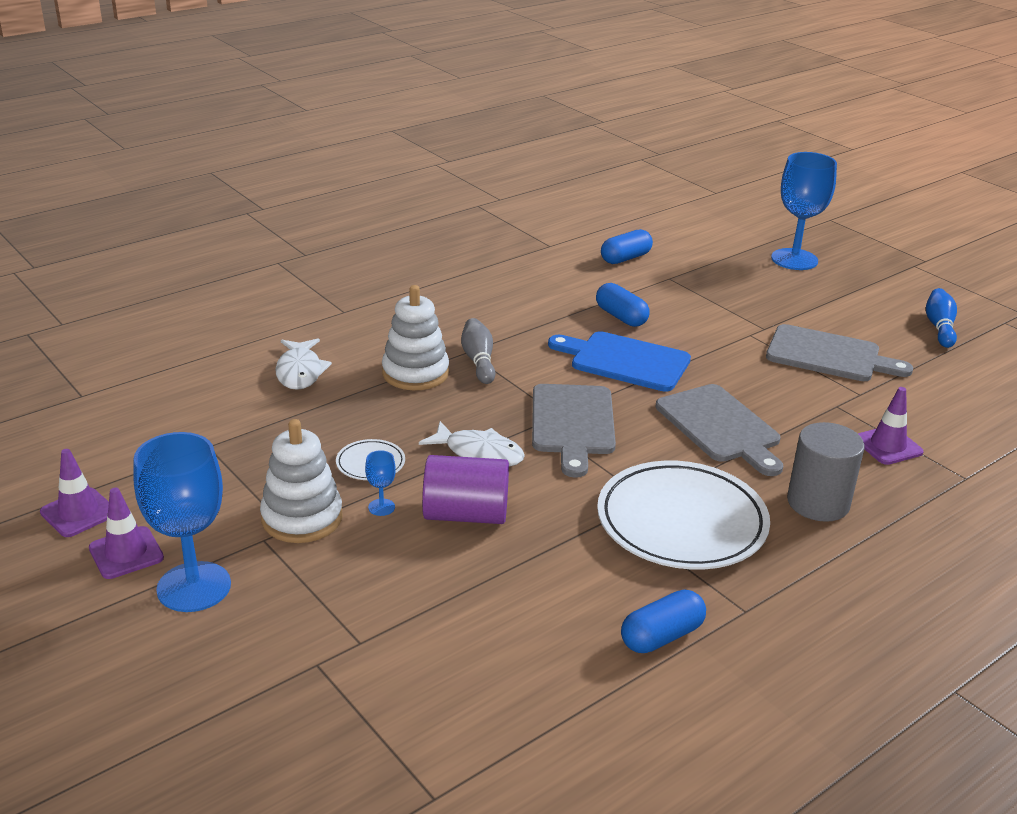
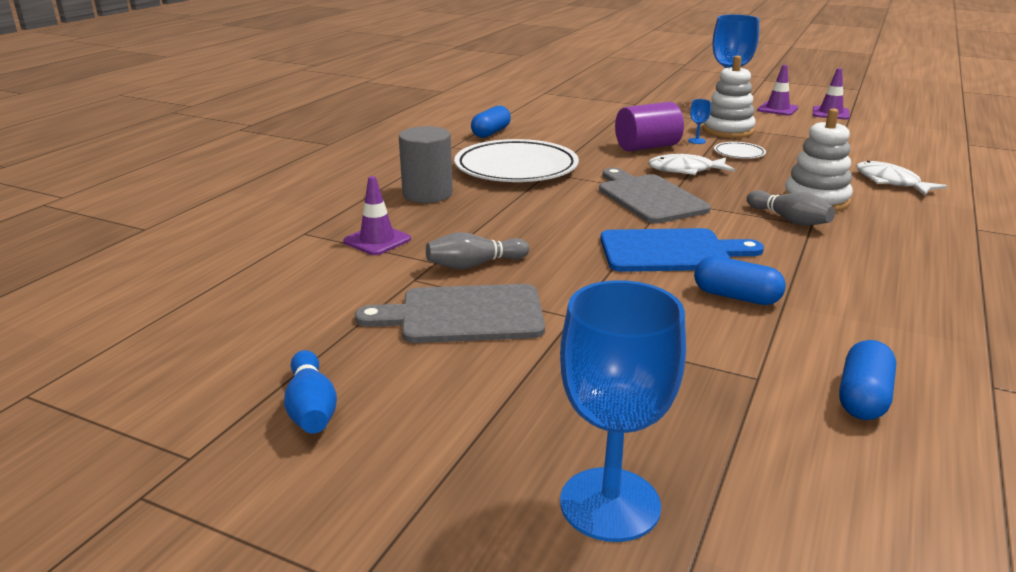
camera: 155 degrees right, 5 degrees down
grey cutting board [656,384,783,476] -> none
none -> grey bowling pin [426,232,529,269]

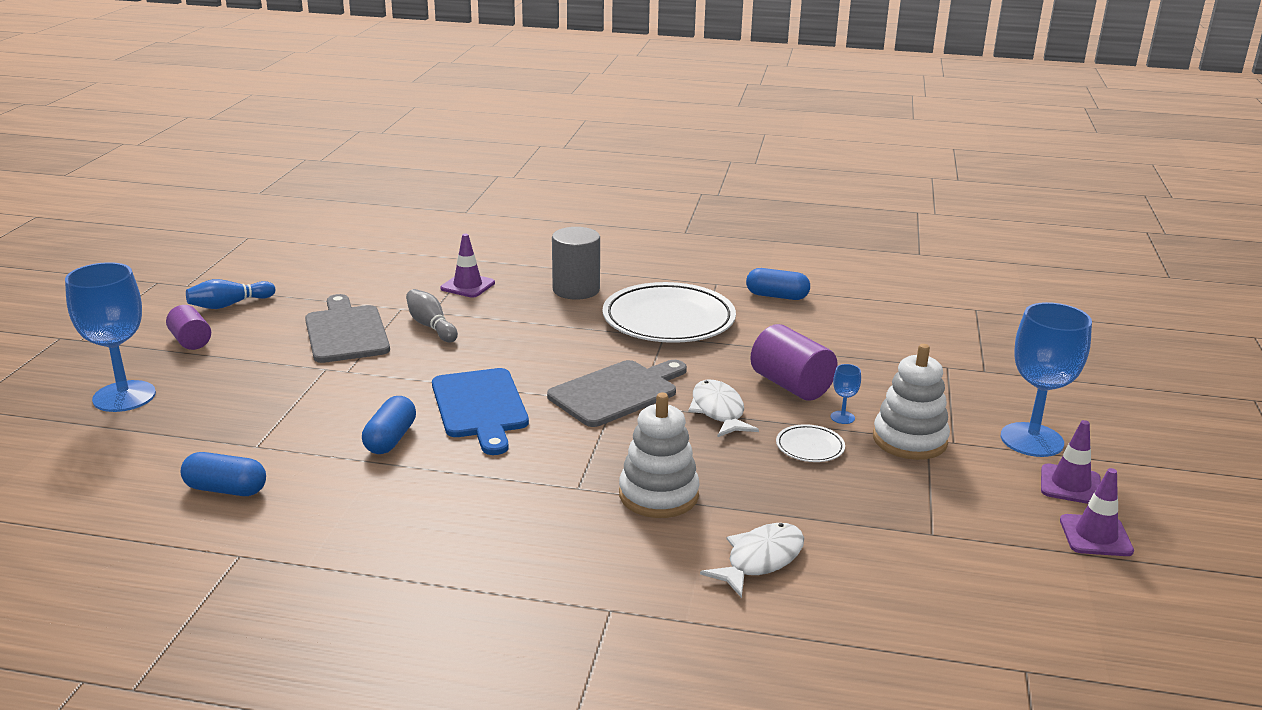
camera: 75 degrees right, 0 degrees up
grey bowling pin [747,190,835,226] -> none
none -> purple cylinder [166,305,211,350]

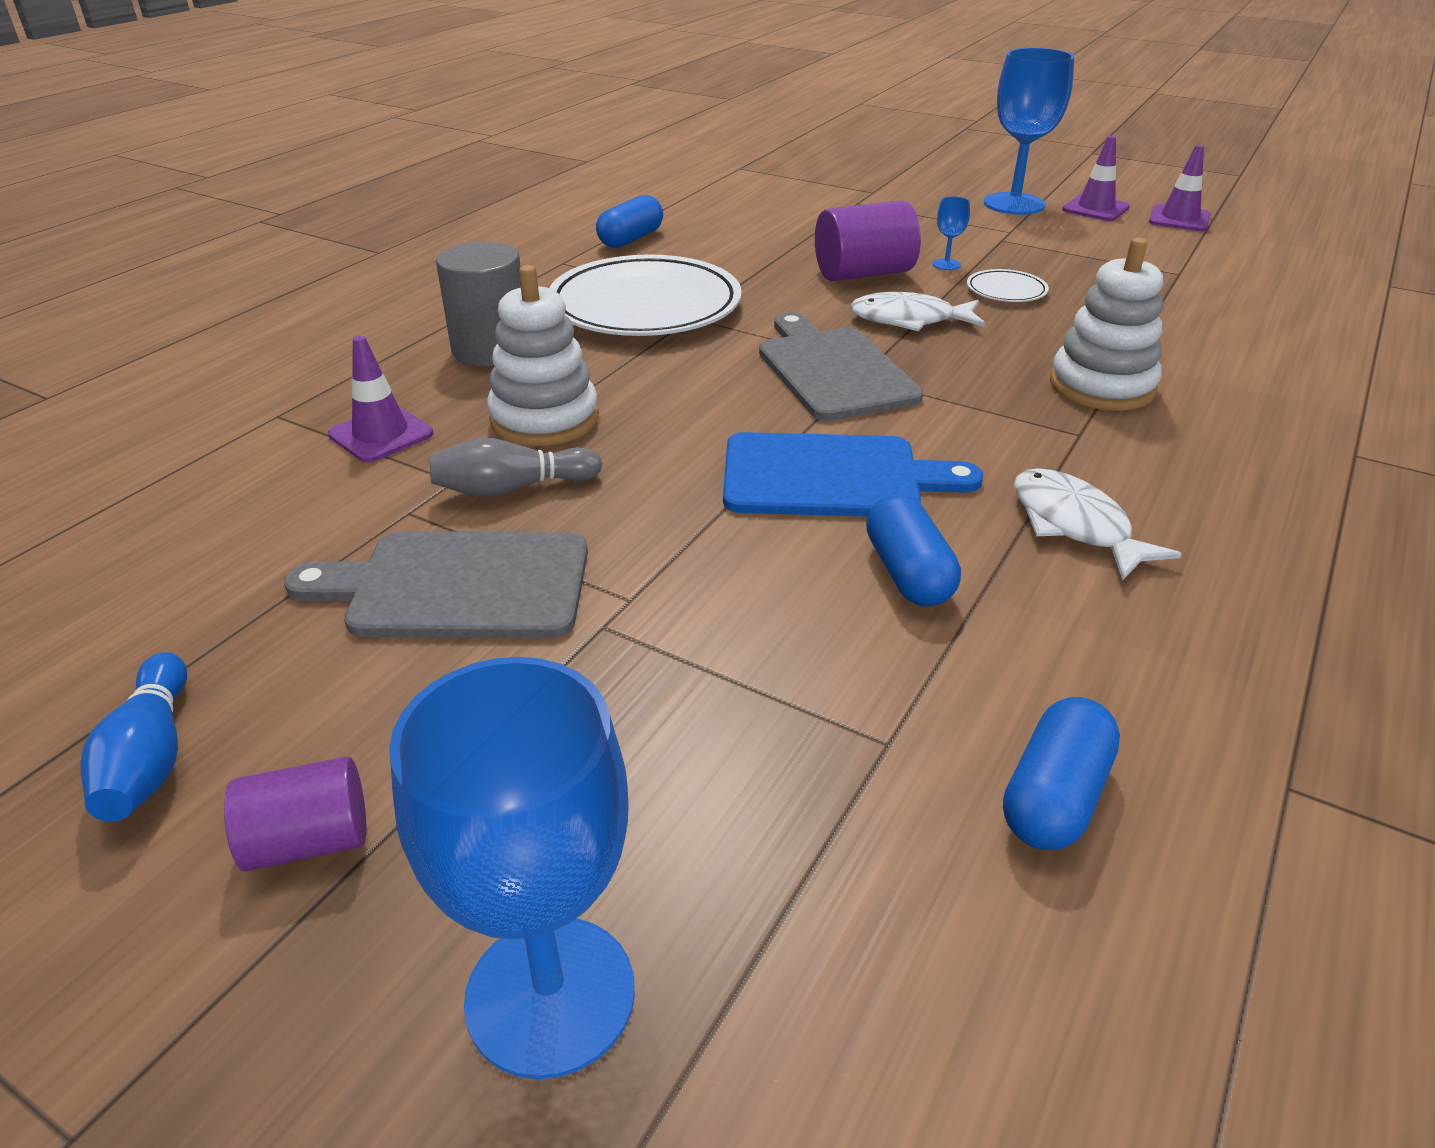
camera: 70 degrees left, 10 degrees up
blue capsule [362,396,416,454] -> blue capsule turned 45 degrees clockwise [866,494,961,606]
white fish [700,523,804,598] -> white fish moved to [1014,468,1182,581]
white stacking toy [873,344,950,460] -> white stacking toy moved to [487,265,599,446]

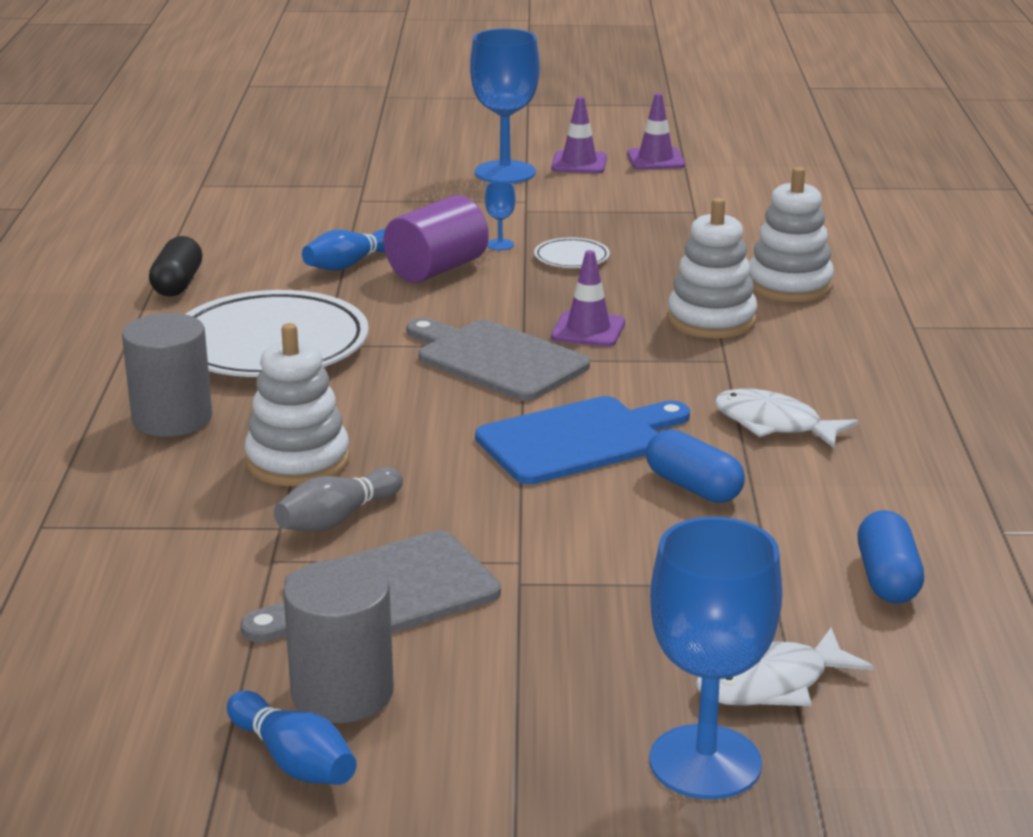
camera: 30 degrees left, 10 degrees down
purple cylinder [224,756,367,871] -> none
purple traffic cone [328,336,433,462] -> purple traffic cone moved to [551,250,625,347]
blue capsule [596,195,663,248] -> black capsule [149,236,202,297]
white fish [850,292,985,331] -> white fish moved to [695,628,874,706]
none -> grey cylinder [283,559,394,723]
none -> blue bowling pin [302,229,385,270]
none -> white stacking toy [749,167,834,302]

